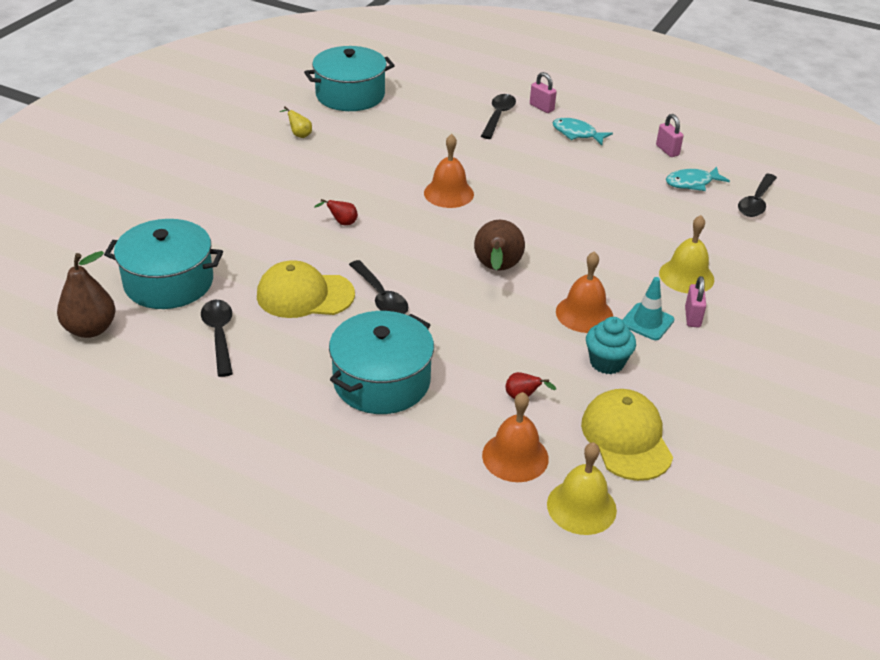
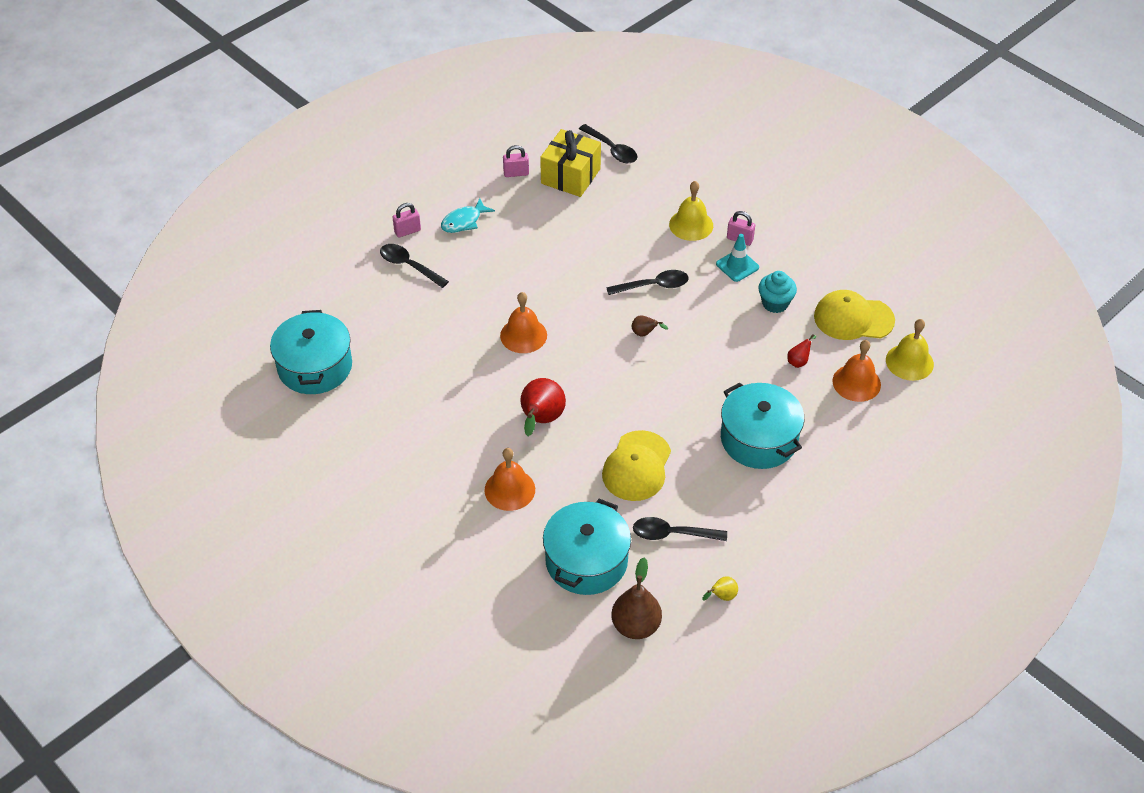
camera: 70 degrees left, 10 degrees up
yellow pear [280,106,312,138] -> yellow pear moved to [702,576,738,601]
red pear [314,199,358,225] -> red pear [521,378,566,436], size x2.05
black spoon [349,260,408,314] -> black spoon moved to [606,270,688,295]
brown pear [474,220,525,271] -> brown pear [632,315,668,337], size x0.49
orange bell [556,251,613,333] -> orange bell moved to [484,448,535,511]
turquoise fish [666,167,730,191] -> yellow gift [540,129,601,197]

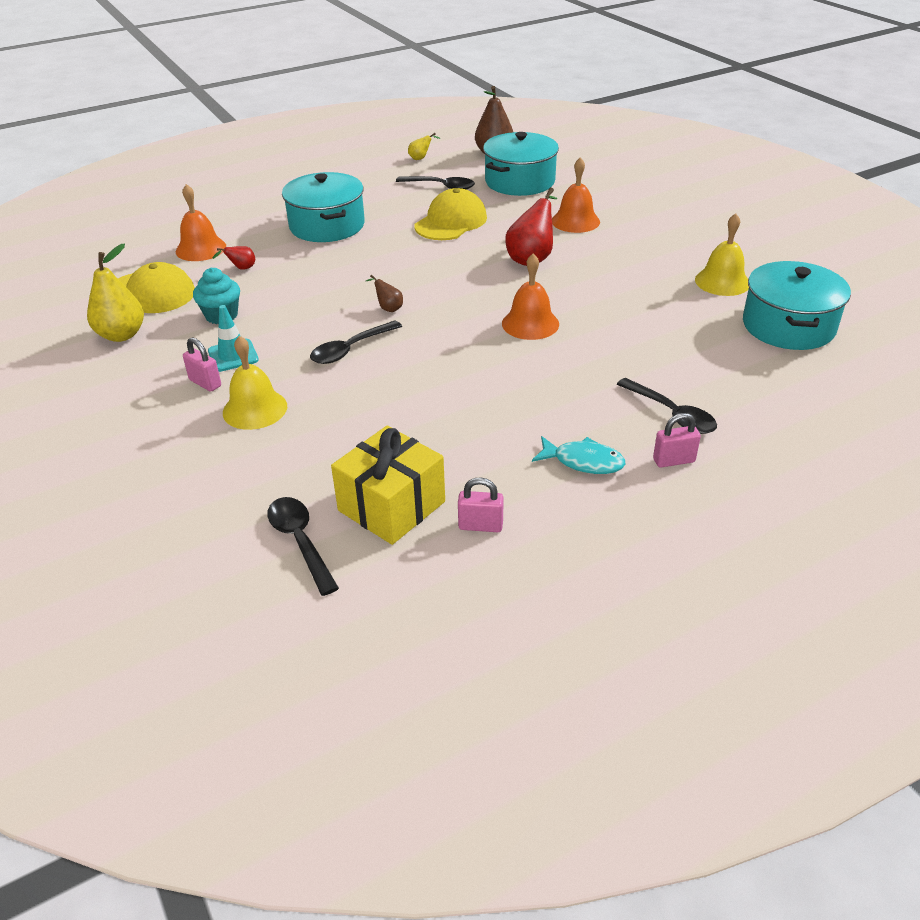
camera: 165 degrees left, 10 degrees down
turquoise fish [441,198,495,233] -> turquoise fish turned 45 degrees clockwise [532,436,626,474]
black spoon [606,270,688,295] -> black spoon turned 45 degrees counterclockwise [310,320,402,364]
yellow bell [886,319,934,381] -> yellow bell moved to [695,213,749,296]
none -> yellow pear [87,244,144,342]

